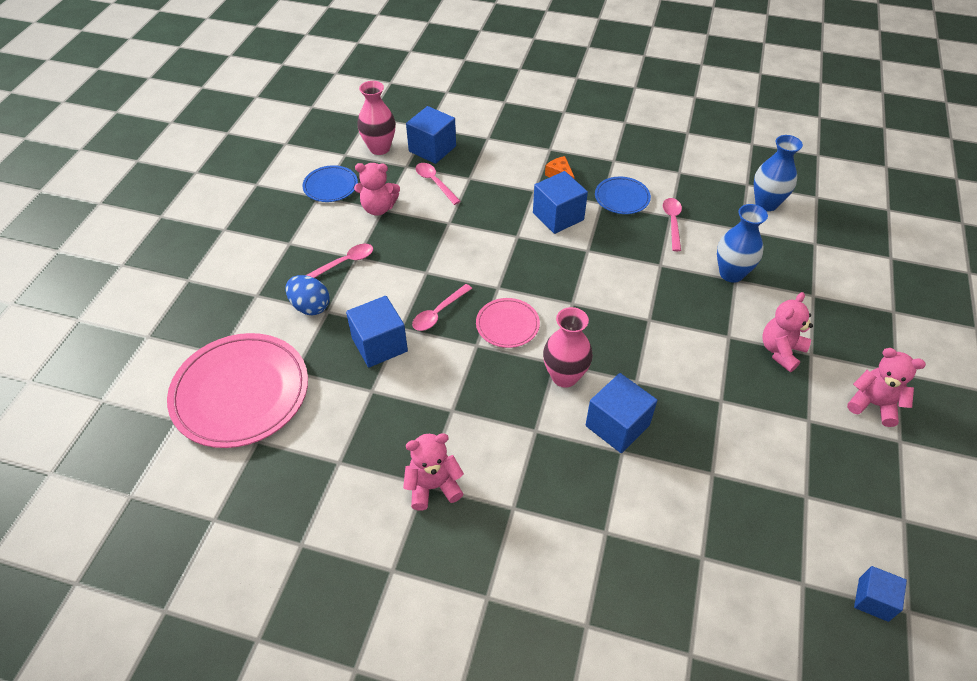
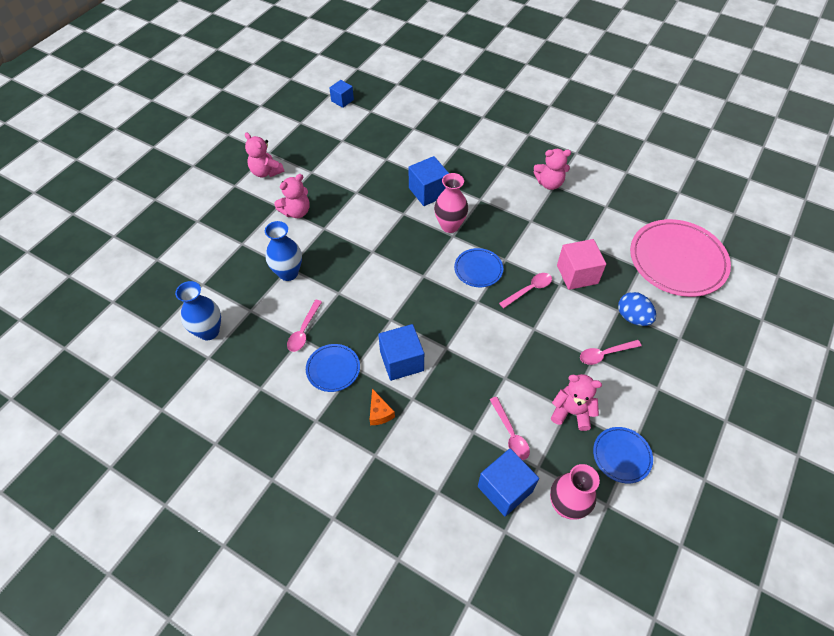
camera: 165 degrees left, 5 degrees up
blue cube [346,296,408,367] -> pink cube [557,239,606,290]
pink plate [476,298,540,348] -> blue plate [454,248,503,287]

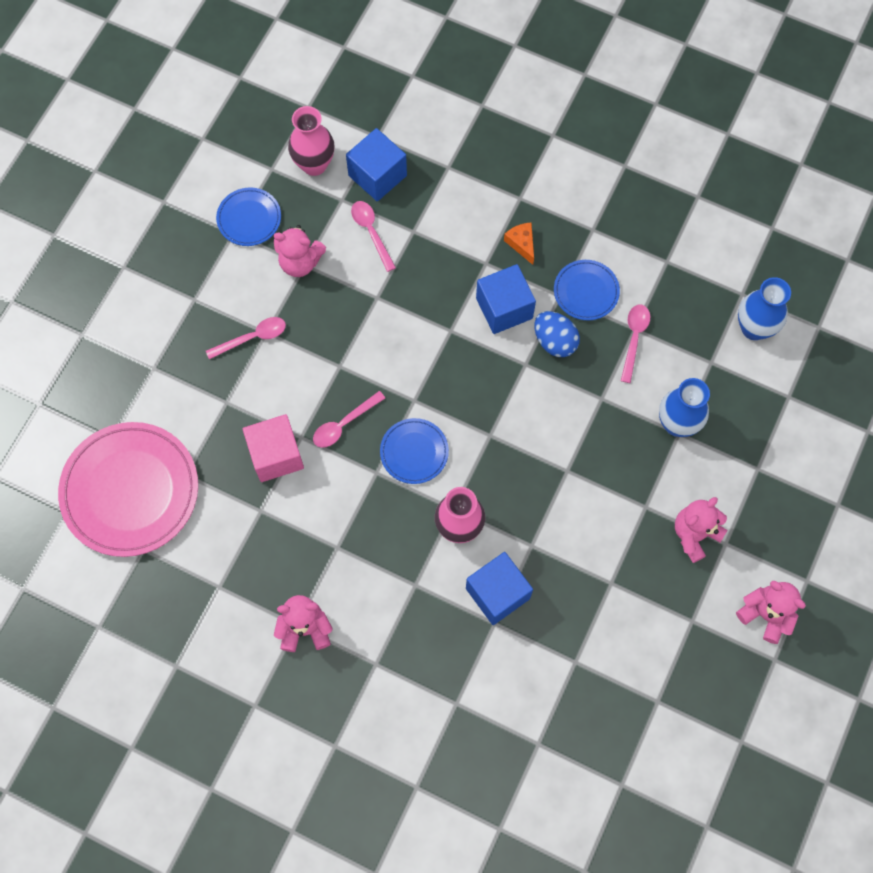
camera: 175 degrees right, 15 degrees up
blue cube [329,80,354,108] -> none
blue egg [618,292,656,326] -> blue egg moved to [534,311,580,357]

